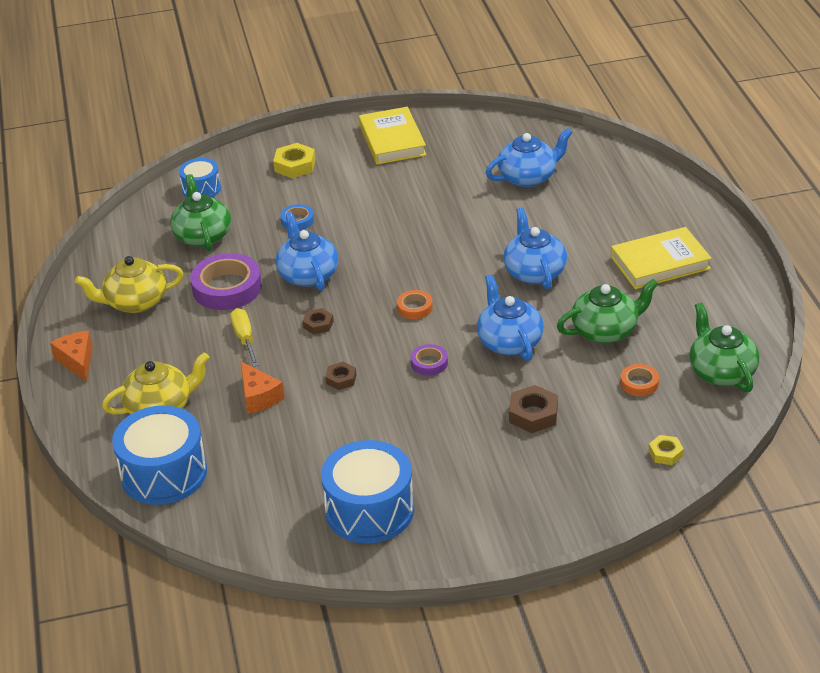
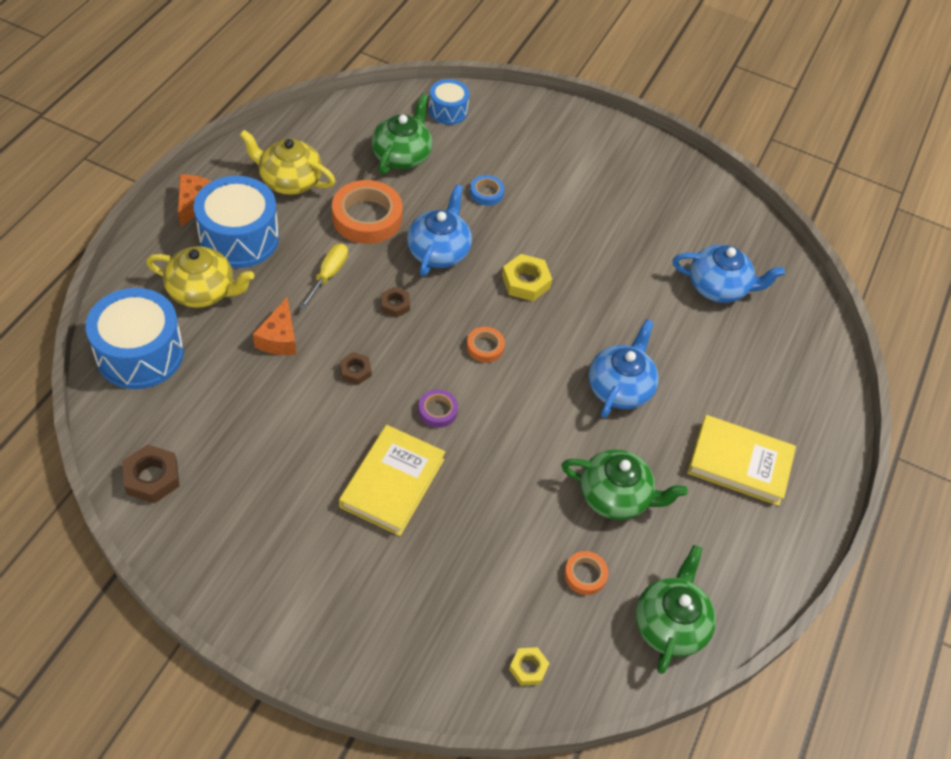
camera: 30 degrees right, 15 degrees up
purple tape [190,253,262,310] -> orange tape [332,180,403,244]
yellow nut [273,143,316,178] -> yellow nut moved to [502,254,552,301]
blue drum [321,440,414,543] -> blue drum moved to [194,176,279,268]
yellow book [359,107,426,165] -> yellow book moved to [339,425,445,536]
blue teapot [477,275,544,361] -> none
brown nut [509,385,558,433] -> brown nut moved to [122,444,180,503]

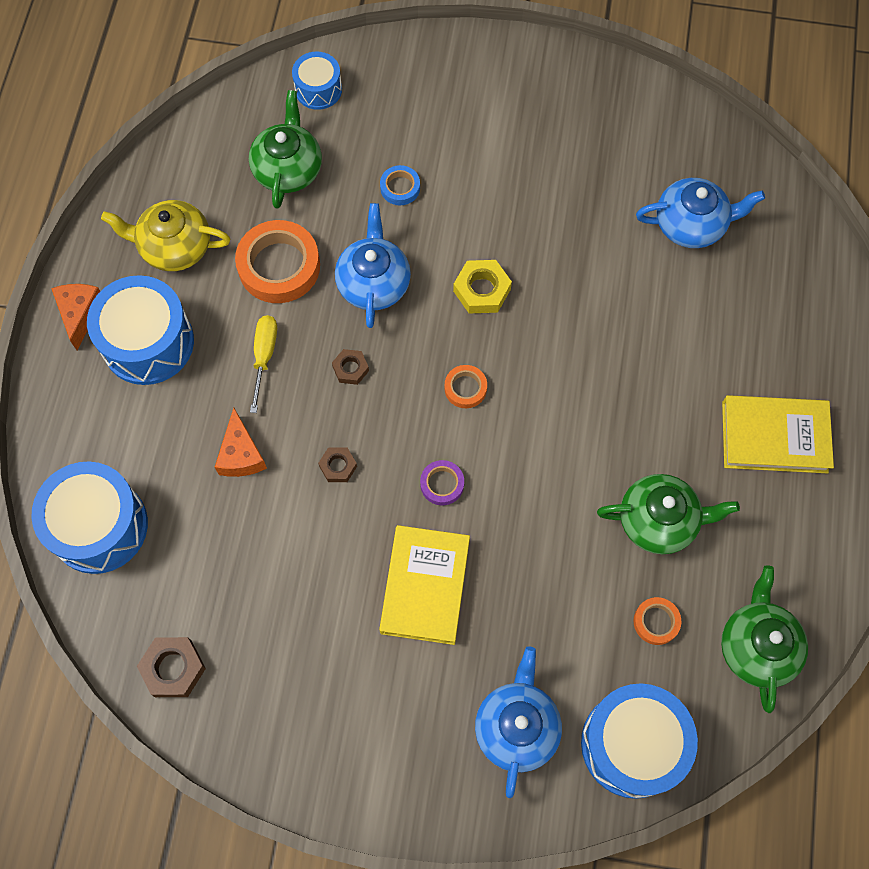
camera: 10 degrees left, 15 degrees up
yellow teapot [146,246,254,308] -> none
yellow nut [509,647,549,686] -> blue drum [581,683,698,799]
blue teapot [589,319,659,418] -> blue teapot moved to [475,646,562,798]

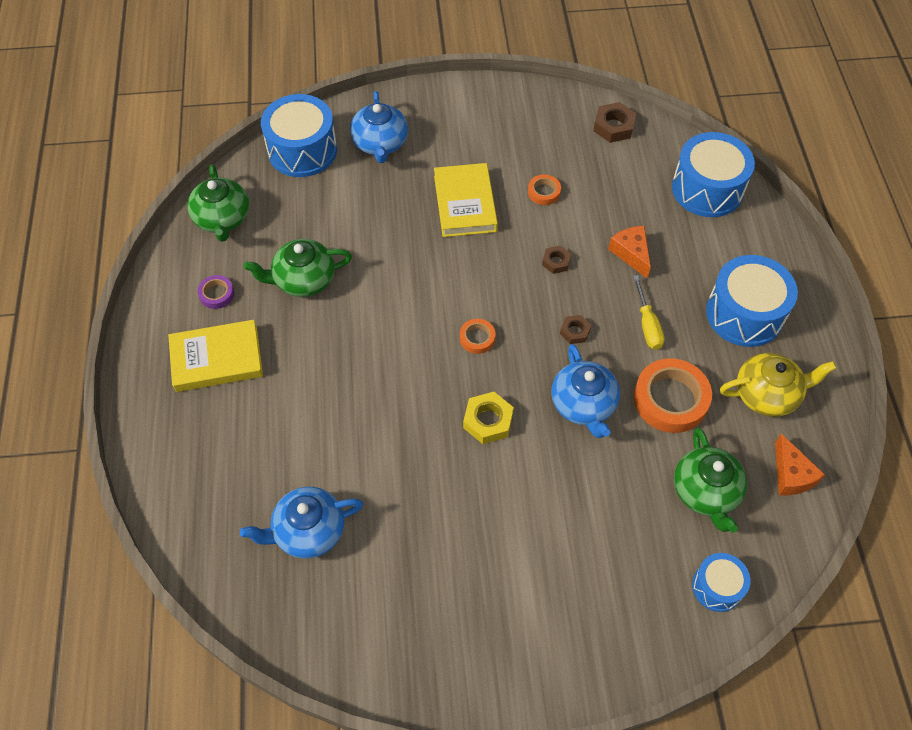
camera: 165 degrees right, 10 degrees down
orange cheese [51,284,100,350] -> orange cheese moved to [775,434,825,495]
blue tape [380,165,420,205] -> none
purple tape [420,460,464,505] -> purple tape moved to [198,275,234,309]
orange tape [634,597,681,645] -> orange tape moved to [528,174,561,205]

